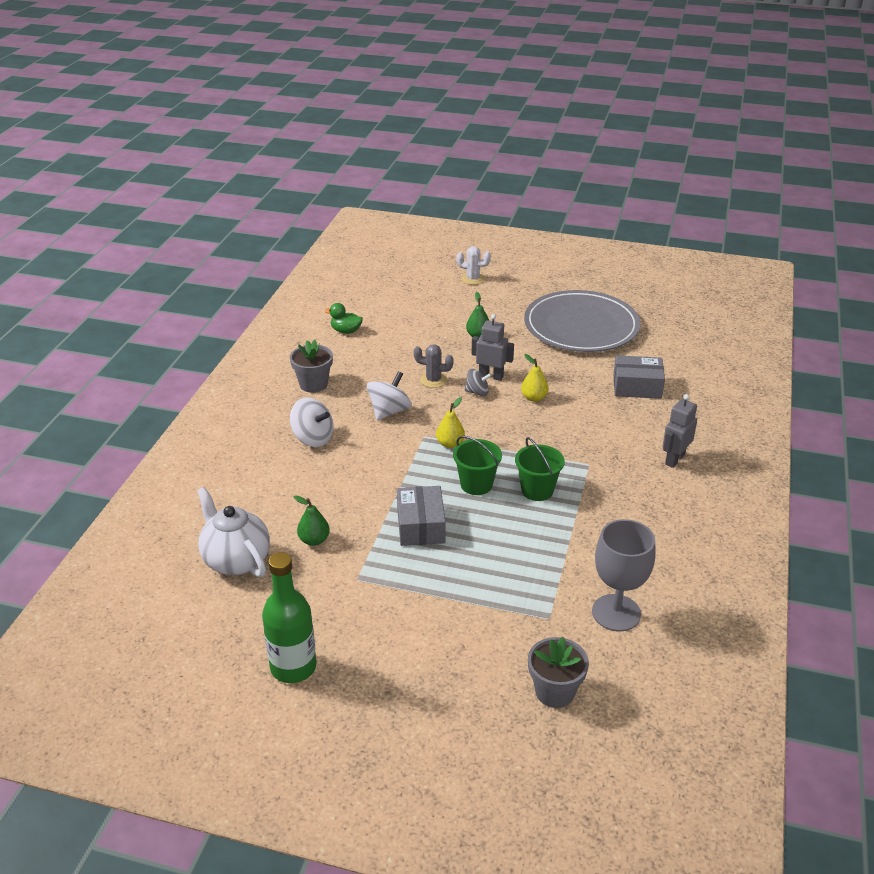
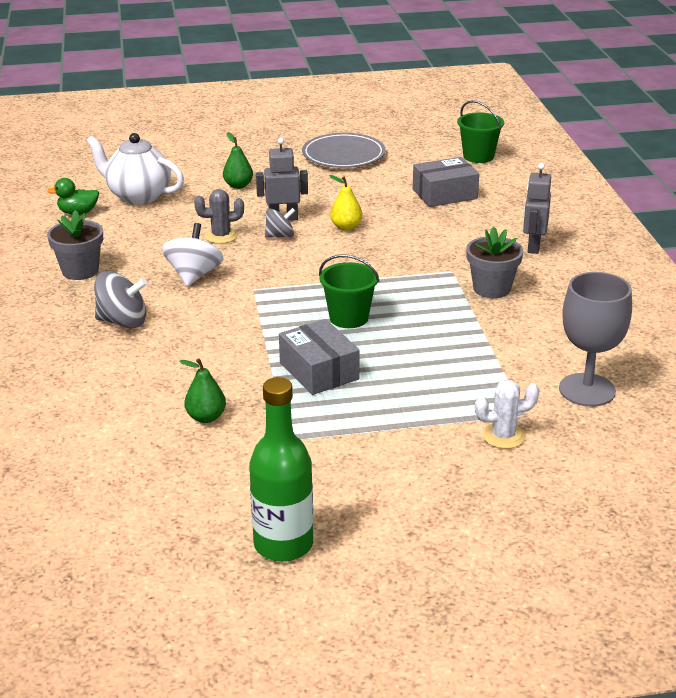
camera: 25 degrees left, 5 degrees down
white teapot [197,487,270,577] -> white teapot moved to [86,133,184,205]
white spinning top [290,398,333,447] -> grey spinning top [94,271,147,329]
yellow pear [436,397,465,448] -> none
white cactus [457,246,491,285] -> white cactus moved to [475,380,539,449]
green bucket [515,437,565,501] -> green bucket moved to [457,100,504,163]
grey plate [524,290,640,352] -> grey plate [302,133,386,168], size x0.62
grey flower pot [528,637,589,708] -> grey flower pot moved to [466,226,523,298]

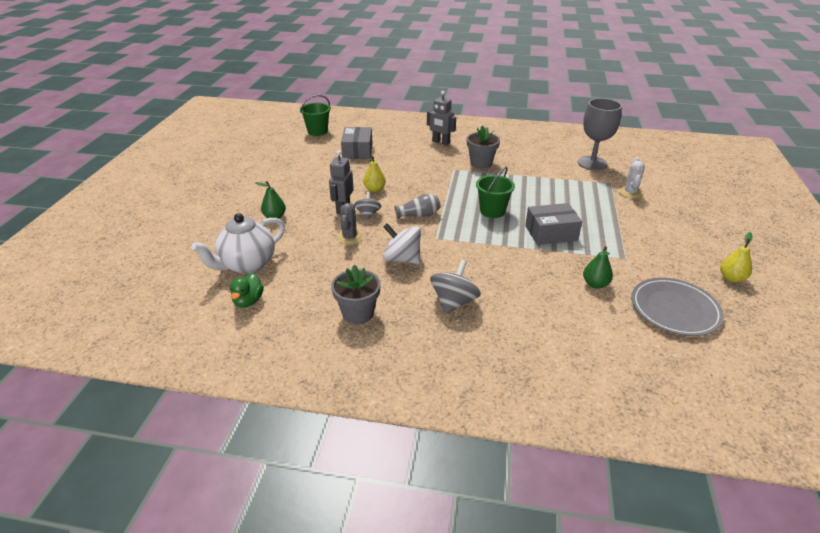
camera: 70 degrees left, 5 degrees up
green bottle [249,377,313,562] -> yellow pear [720,232,753,283]
grey plate [302,133,386,168] -> grey plate moved to [631,278,724,336]
none -> grey vase [394,194,441,219]

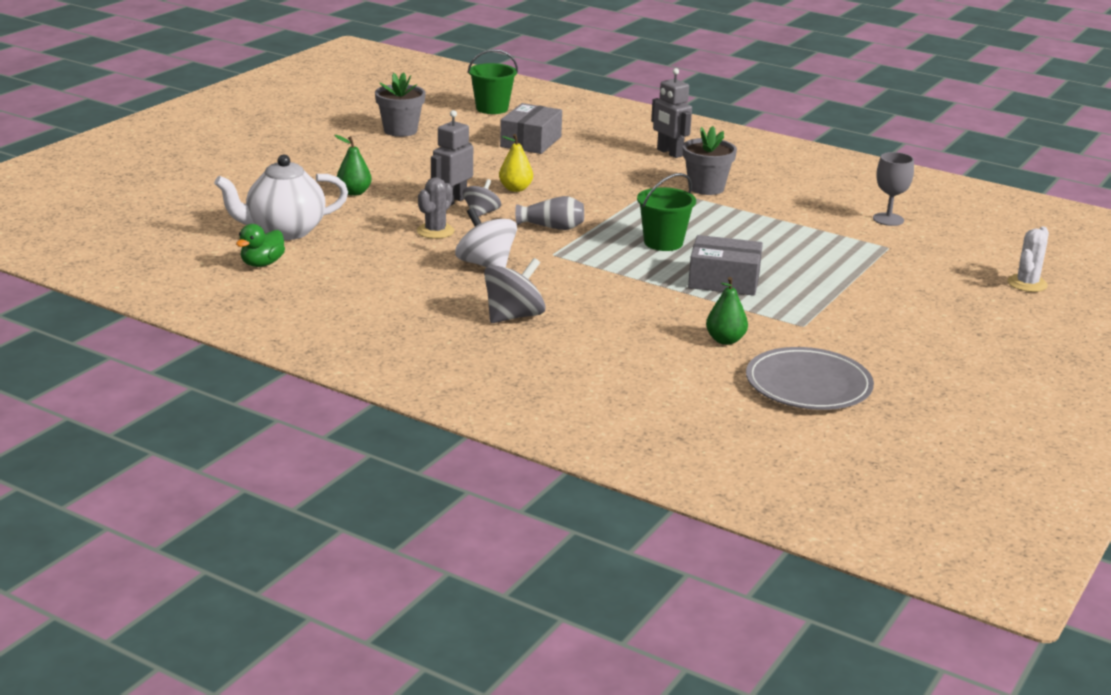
camera: 20 degrees right, 10 degrees down
grey flower pot [331,265,381,324] -> grey flower pot moved to [375,72,426,137]
grey goblet [578,98,622,170] -> grey goblet [873,152,914,226], size x0.63
white cactus [619,158,645,199] -> white cactus moved to [1007,226,1049,292]
yellow pear [720,232,753,283] -> none

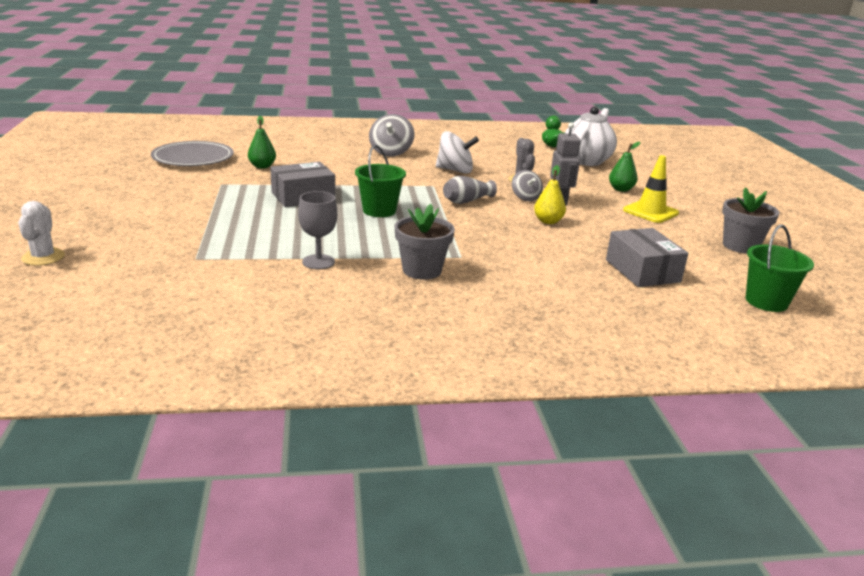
camera: 140 degrees right, 0 degrees up
grey robot [651,68,692,158] -> none
grey goblet [873,152,914,226] -> grey goblet moved to [298,191,337,269]
none -> yellow traffic cone [623,155,679,223]

